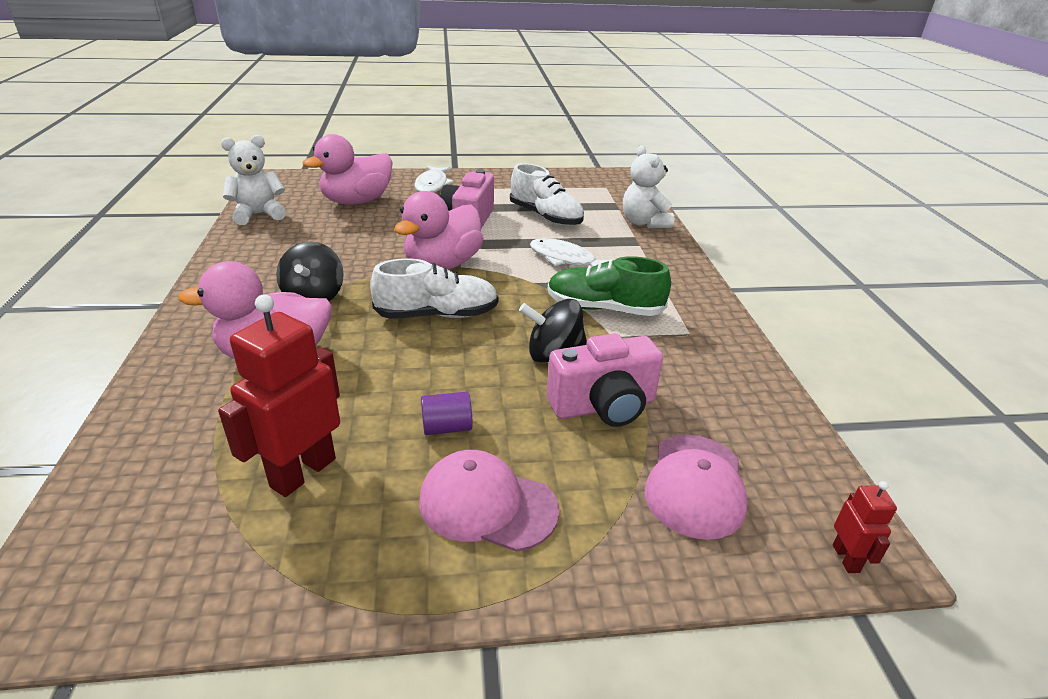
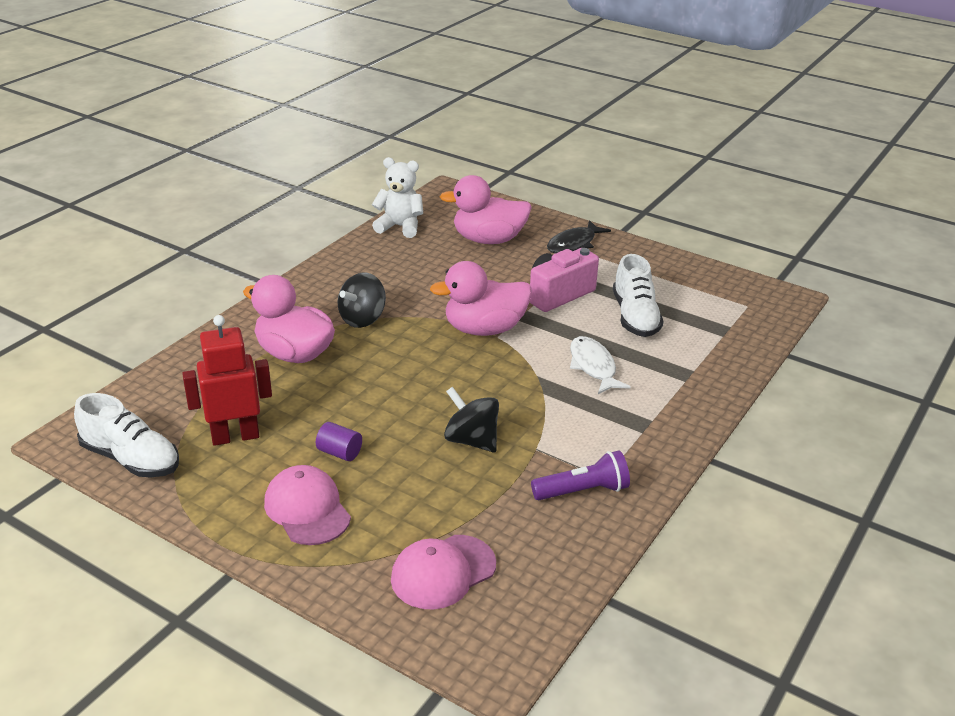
camera: 40 degrees right, 0 degrees up
white shoe [370,258,498,319] -> white shoe moved to [74,393,179,477]
white fish [414,166,454,193] -> black fish [547,220,611,253]
pink camera [547,333,663,427] -> none
green shoe [548,256,671,316] -> none
white teddy bear [623,145,674,229] -> none
red robot [833,481,897,573] -> none
none -> purple flashlight [531,451,630,500]

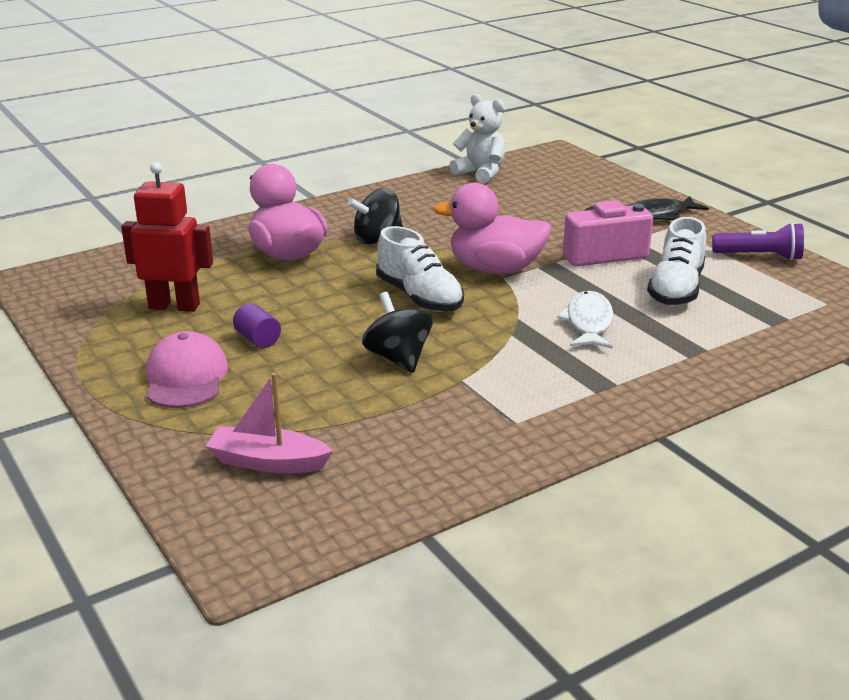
camera: 25 degrees right, 5 degrees down
white shoe [74,393,179,477] -> white shoe moved to [376,226,464,312]
pink cap [391,535,496,609] -> pink boat [206,373,333,473]
pink duck [440,175,532,244] -> none
purple flashlight [531,451,630,500] -> purple flashlight moved to [712,223,804,261]

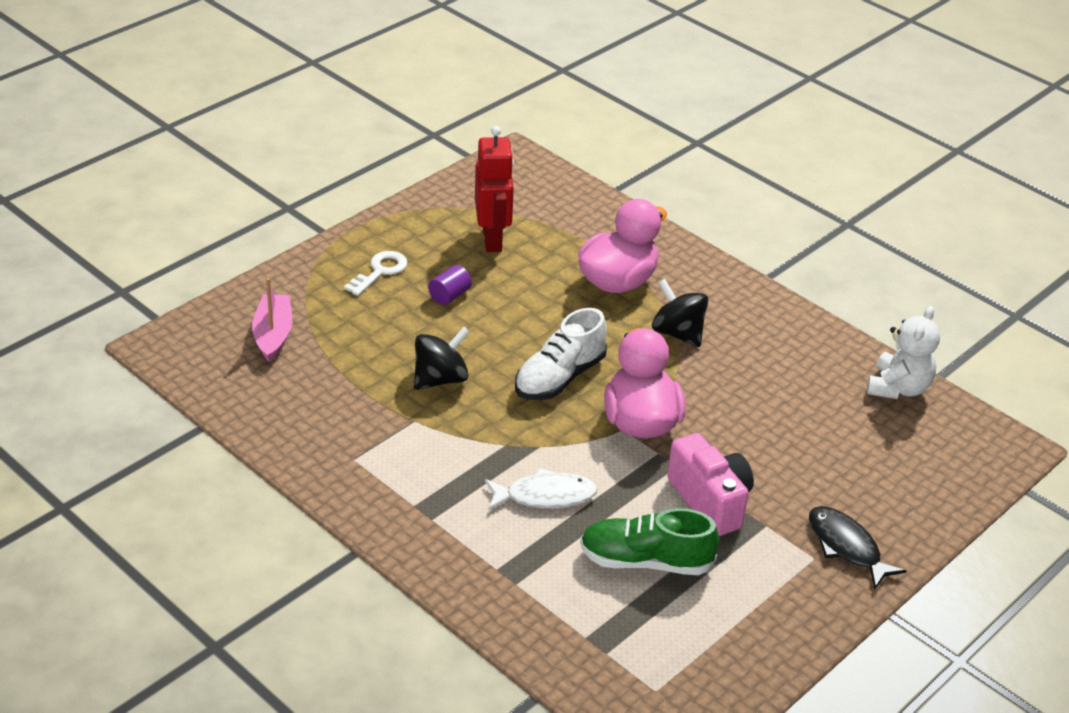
camera: 75 degrees right, 10 degrees up
pink cap [146,331,228,408] -> white key [344,251,407,296]
white shoe [647,217,706,305] -> green shoe [580,508,719,575]
purple flashlight [712,223,804,261] -> none

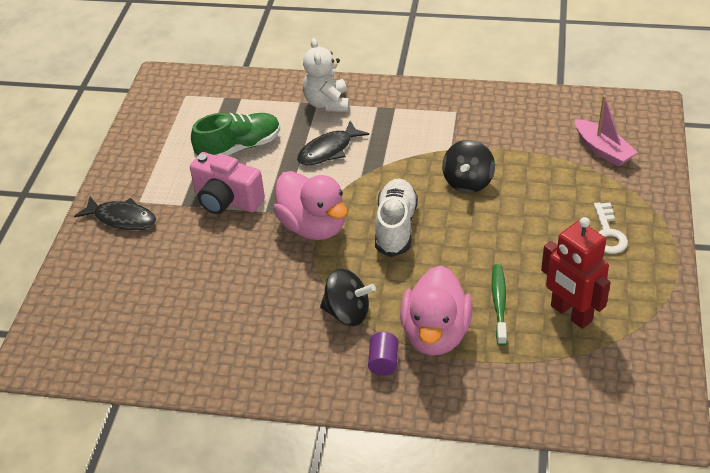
camera: 150 degrees right, 5 degrees up
purple cylinder [428,265,472,305] -> purple cylinder moved to [368,332,398,376]
white fish [485,468,598,510] -> black fish [297,121,369,165]
white teddy bear [867,306,940,399] -> white teddy bear moved to [303,38,350,112]
none -> green toothbrush [492,264,507,346]

